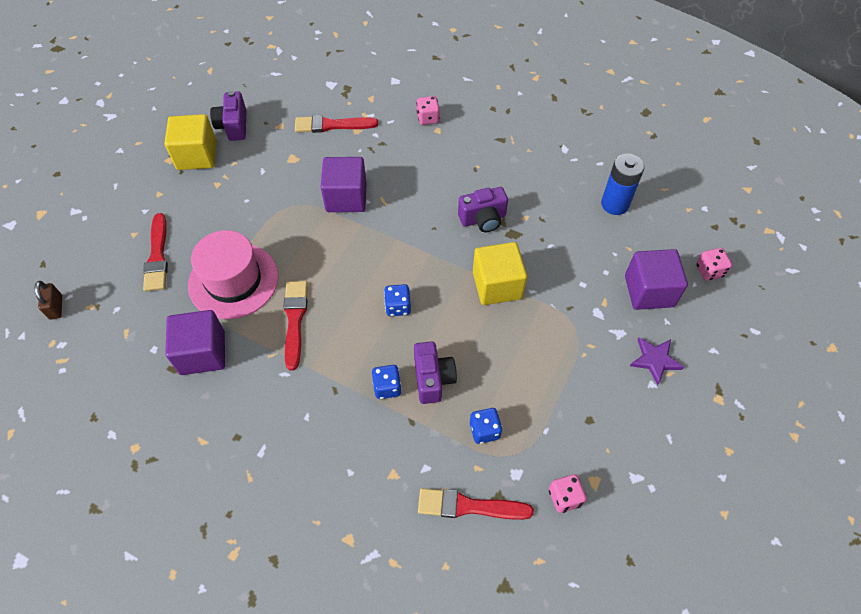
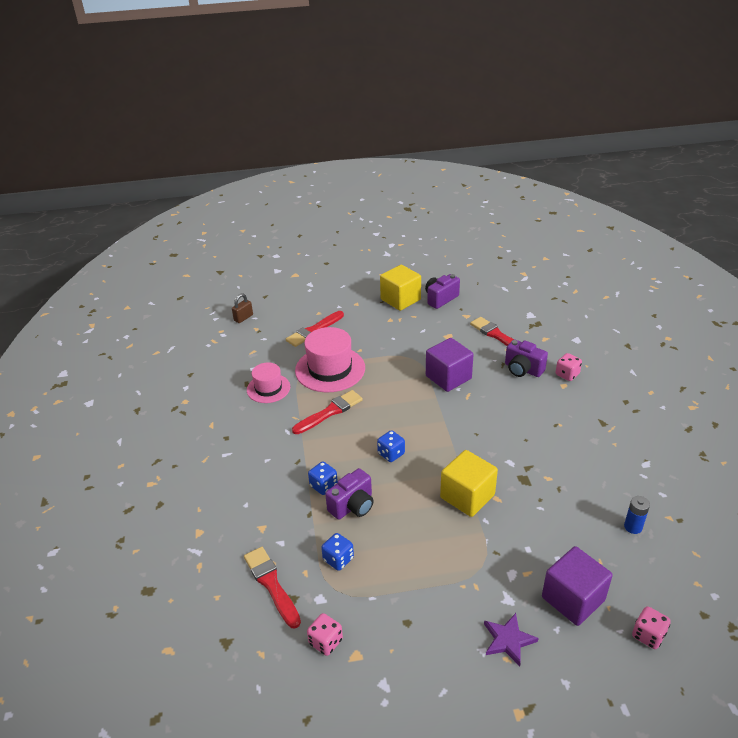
camera: 55 degrees right, 20 degrees down
purple cube [165,310,225,375] -> pink hat [247,362,290,403]
purple camera [458,187,508,232] -> purple camera moved to [505,339,548,377]
blue battery [601,153,645,215] -> blue battery [624,496,650,534], size x0.59

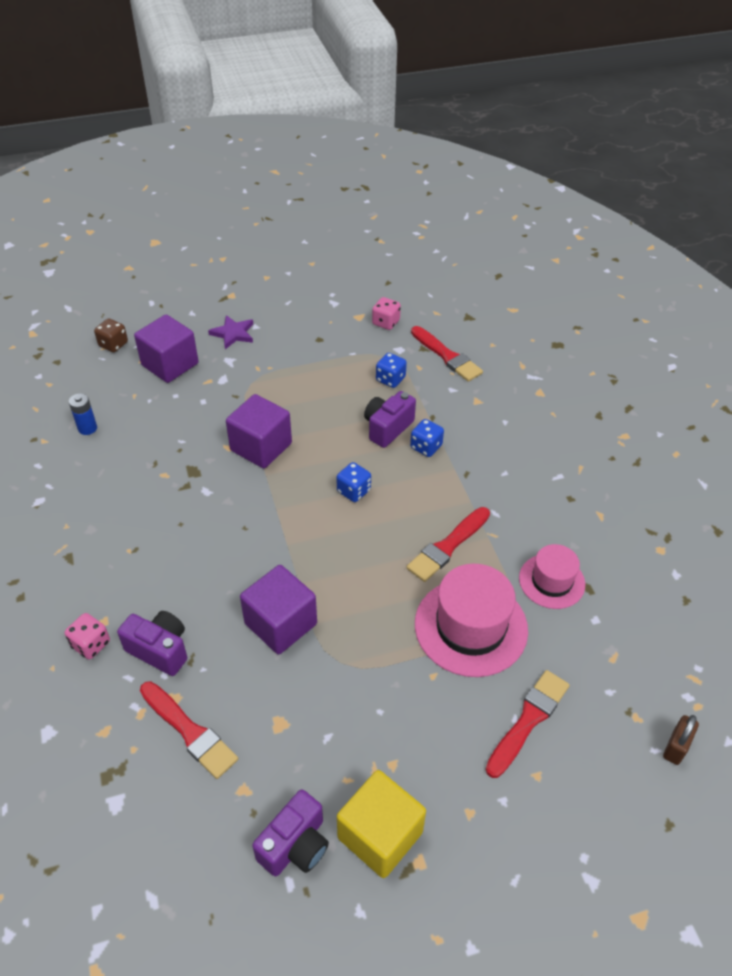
camera: 170 degrees right, 10 degrees up
yellow cube [440,450,498,517] -> purple cube [226,394,292,468]
pink dice [632,606,671,649] -> brown dice [94,318,128,352]

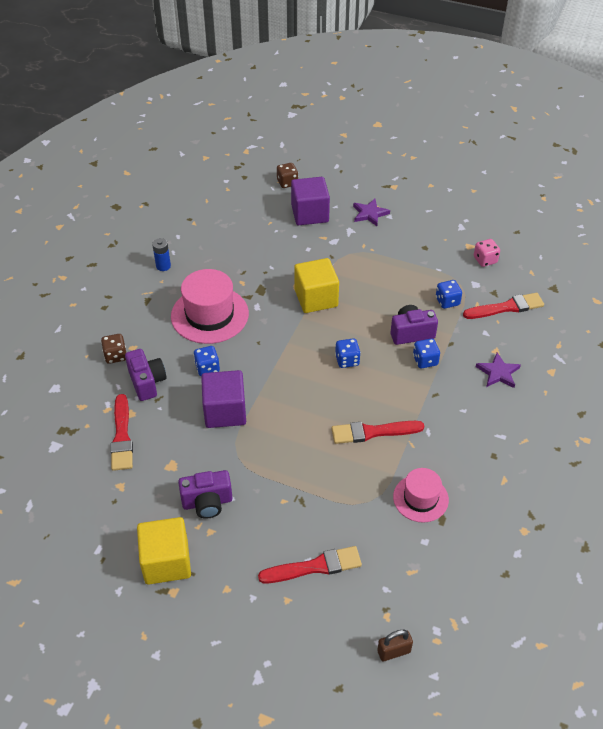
camera: 40 degrees right, 0 degrees up
pink dice [65,613,110,659] -> brown dice [101,334,126,364]
blue battery [69,393,97,435] -> blue battery moved to [152,238,171,271]
purple cube [226,394,292,468] -> yellow cube [294,258,339,313]
purple camera [252,789,329,876] -> purple camera moved to [178,470,232,519]
red brush [411,326,483,382] -> red brush turned 105 degrees counterclockwise [463,293,544,319]
pink hat [415,564,528,677] -> pink hat moved to [171,269,249,344]
none -> blue dice [193,346,220,376]
none -> purple star [476,353,521,388]

